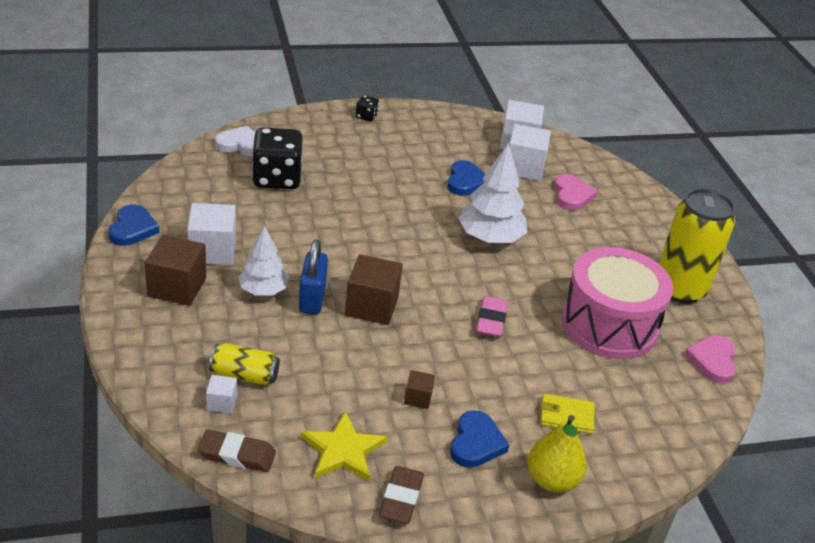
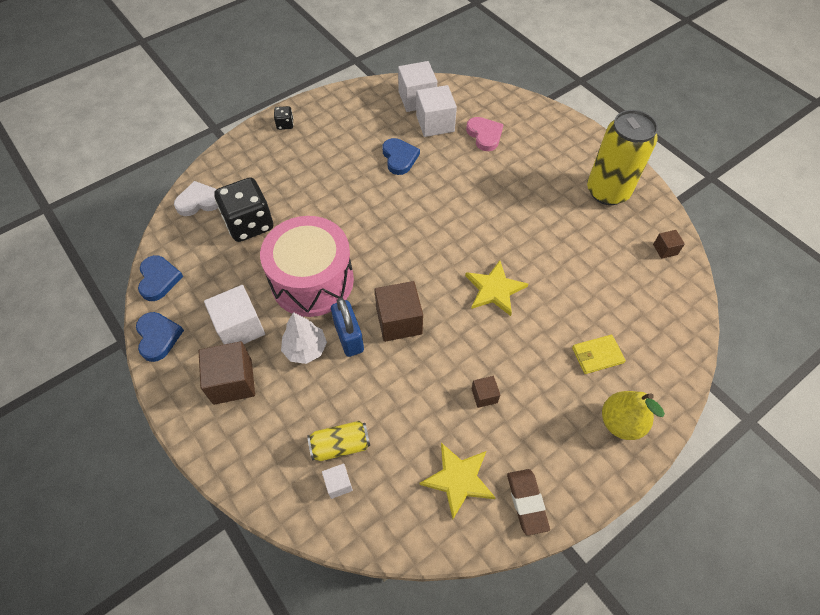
camera: 20 degrees left, 20 degrees up
brown eraser [198,430,276,472] -> none
blue heart [450,410,509,468] -> blue heart moved to [138,255,183,301]
white tree [459,143,527,243] -> none
pink eraser [476,296,508,337] -> yellow star [465,260,528,316]
pink drum [561,247,673,359] -> pink drum moved to [260,216,354,317]
pink heart [684,335,737,384] -> brown cube [653,230,685,259]

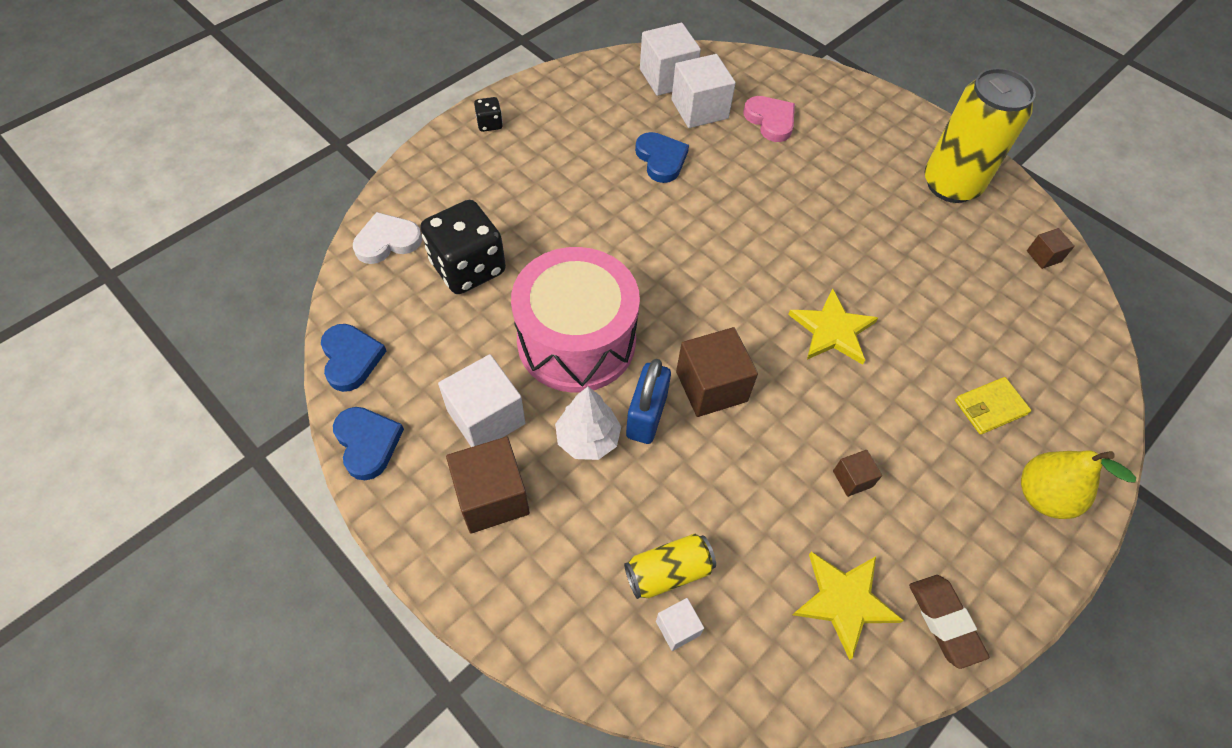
camera: 10 degrees left, 0 degrees up
blue padlock [331,298,364,357] -> blue padlock turned 45 degrees clockwise [626,359,671,444]

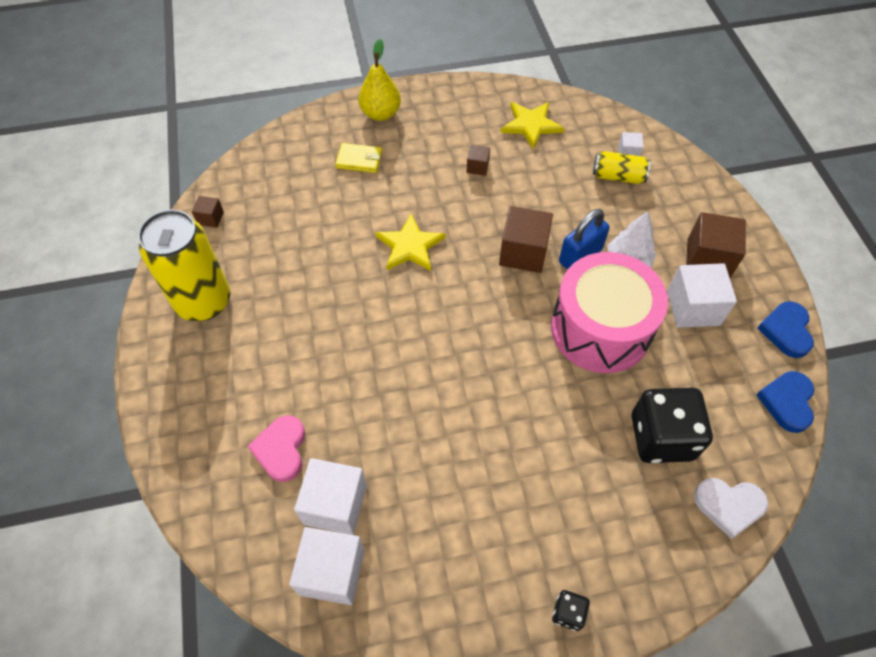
camera: 145 degrees left, 0 degrees up
blue heart [635,132,689,183] -> none
brown eraser [909,575,989,669] -> none

